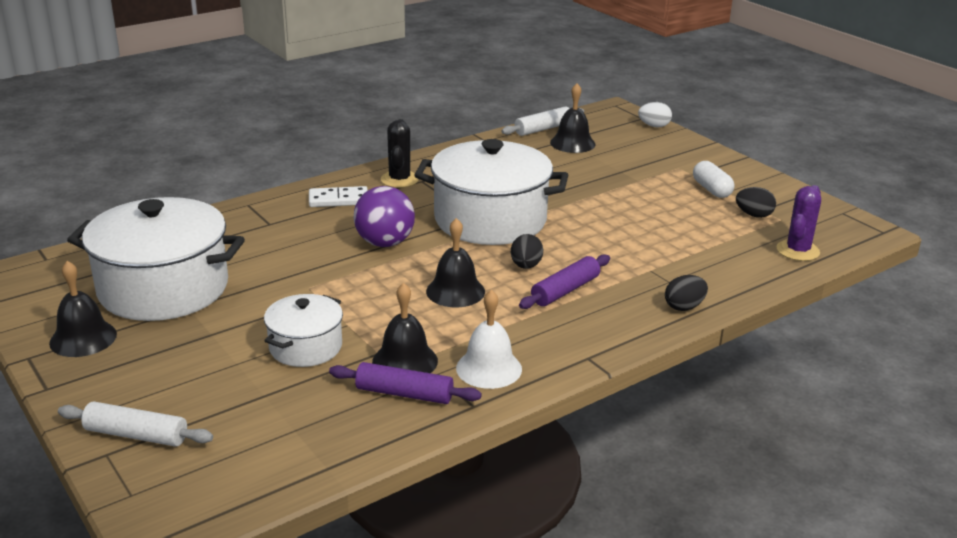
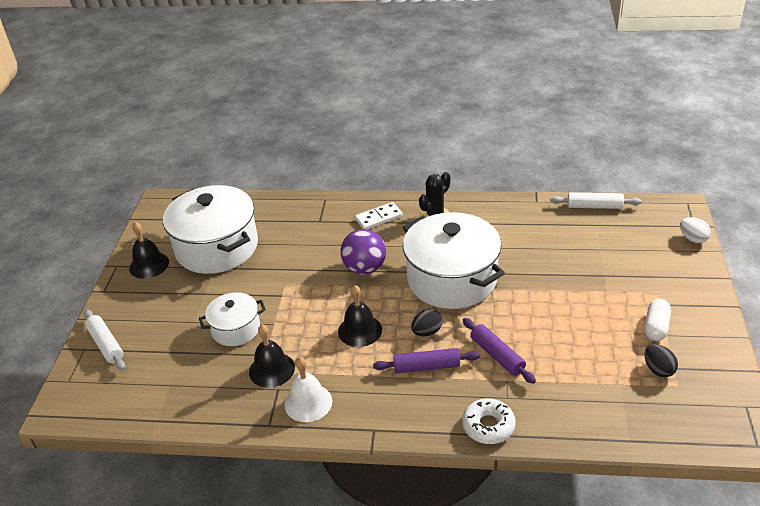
camera: 45 degrees right, 10 degrees up
white domino [309,186,368,207] -> white domino turned 60 degrees counterclockwise [355,202,403,229]
purple rolling pin [329,362,482,404] -> purple rolling pin moved to [463,318,536,384]
black bell [550,83,595,153] -> none
black egg [665,275,708,311] -> white donut [462,398,516,444]
purple cactus [776,185,821,261] -> none

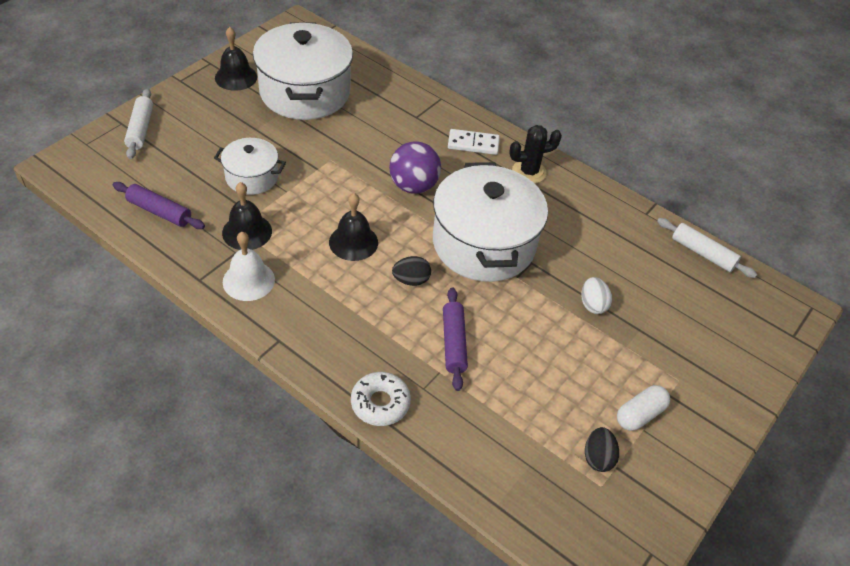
camera: 25 degrees right, 10 degrees up
purple rolling pin [373,348,480,373] -> purple rolling pin moved to [113,182,205,229]
white egg [680,217,711,243] -> white egg moved to [581,277,612,314]

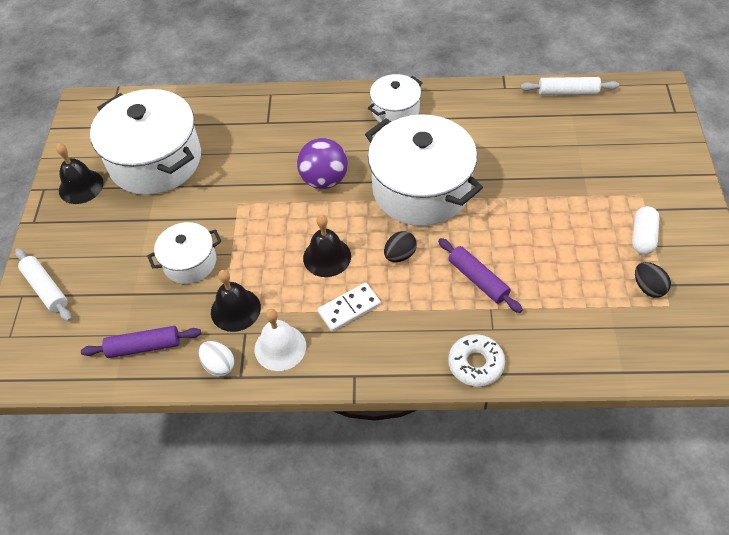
camera: 30 degrees left, 5 degrees up
white domino [448,129,500,155] -> white domino moved to [318,282,381,332]
black cactus [509,125,562,184] -> white pot [368,74,423,123]
white egg [581,277,612,314] -> white egg moved to [199,341,235,376]

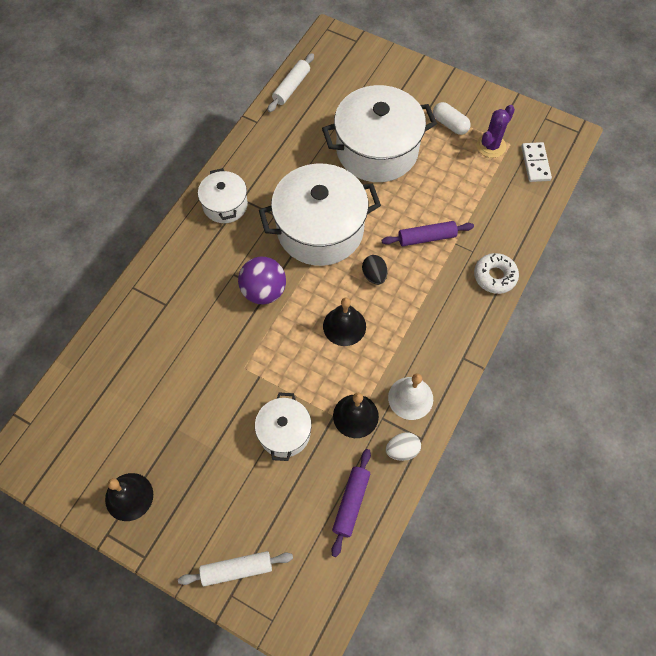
camera: 65 degrees left, 10 degrees up
white pot [90,89,201,195] -> white pot moved to [322,85,437,182]
white domino [318,282,381,332] -> white domino moved to [521,142,552,182]
black egg [635,262,671,298] -> purple cactus [477,105,515,158]

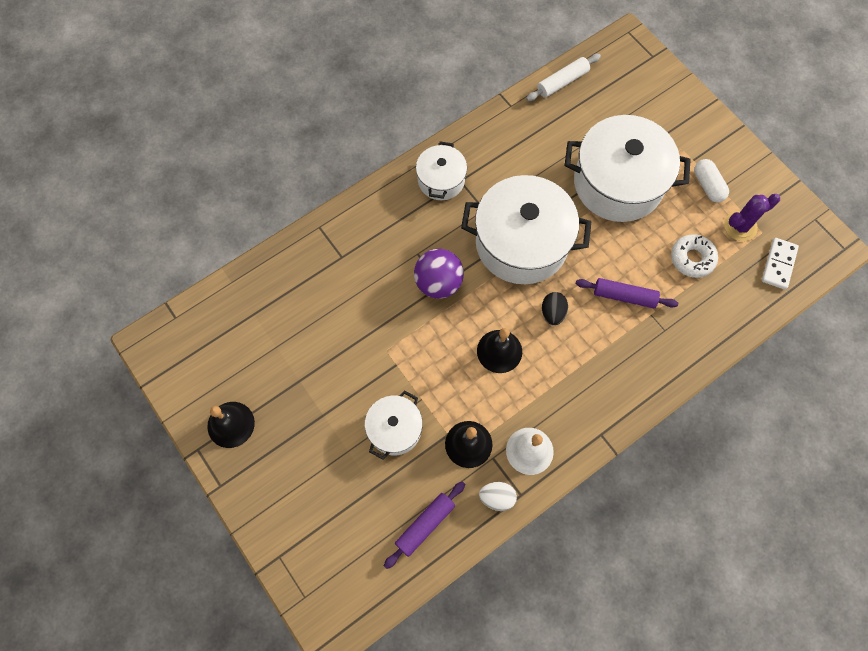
camera: 25 degrees right, 5 degrees up
white rolling pin [178,551,293,586] -> none
white donut [474,253,519,294] -> white donut moved to [671,234,718,278]

